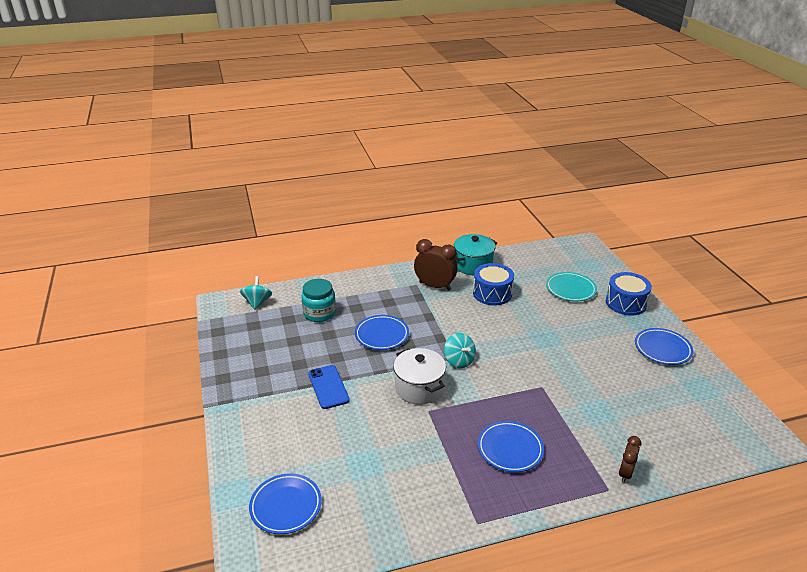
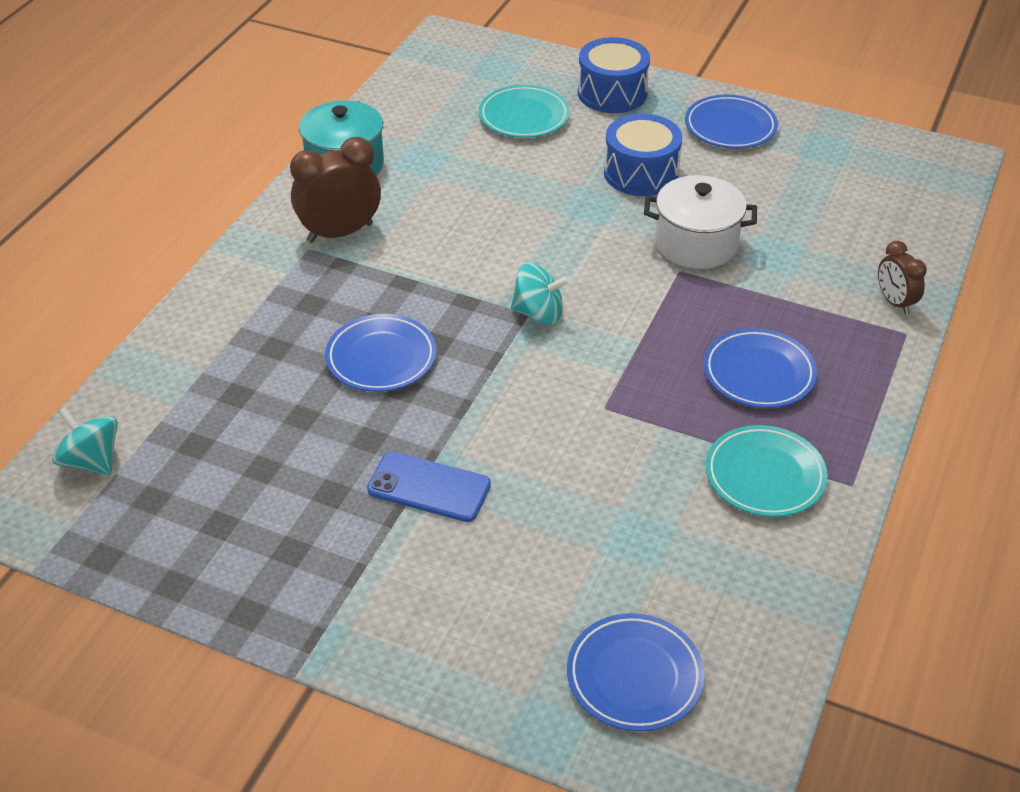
camera: 50 degrees left, 10 degrees up
turquoise jar [301,279,336,322] -> none
white pot [393,348,446,405] -> white pot moved to [644,175,757,269]
blue drum [473,263,514,306] -> blue drum moved to [604,113,683,196]
none -> turquoise plate [706,425,828,517]

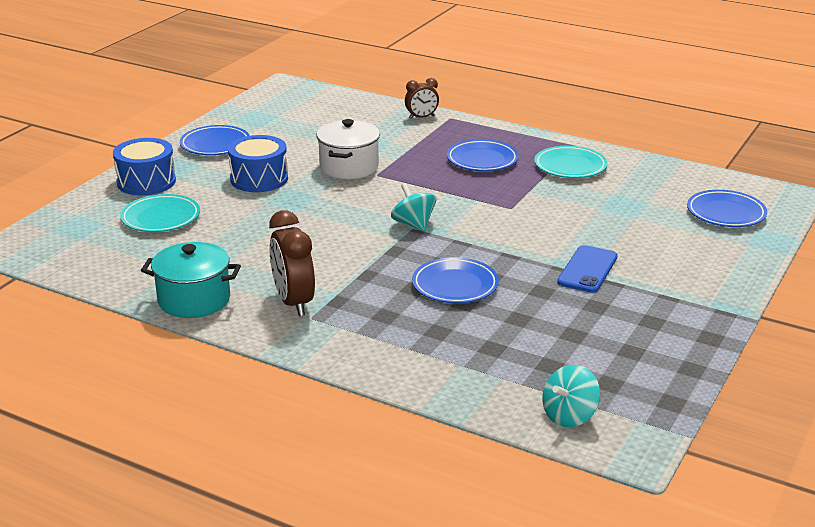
camera: 85 degrees left, 15 degrees down
turquoise spinning top [511,263,569,325] -> turquoise spinning top turned 45 degrees counterclockwise [391,183,436,232]

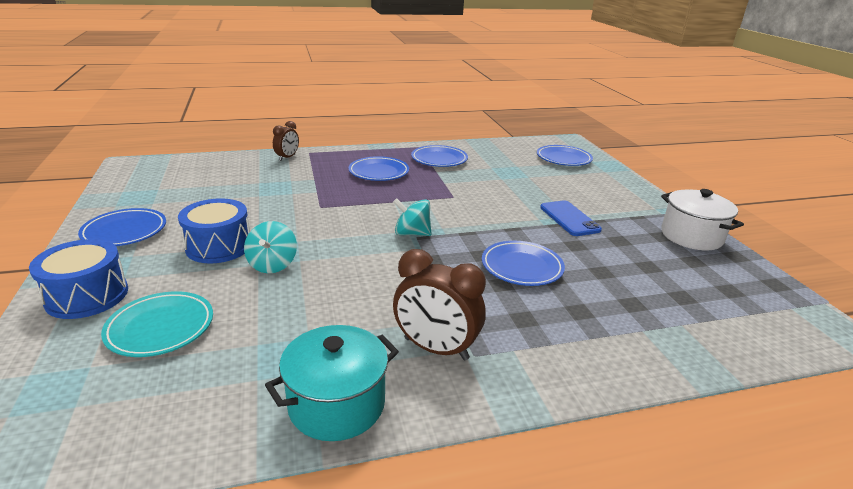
camera: 45 degrees left, 0 degrees up
white pot [316,119,380,179] -> white pot moved to [661,189,744,250]
turquoise plate [534,146,607,178] -> blue plate [411,145,468,167]
turquoise spinning top [542,365,600,427] -> turquoise spinning top moved to [244,221,297,273]

